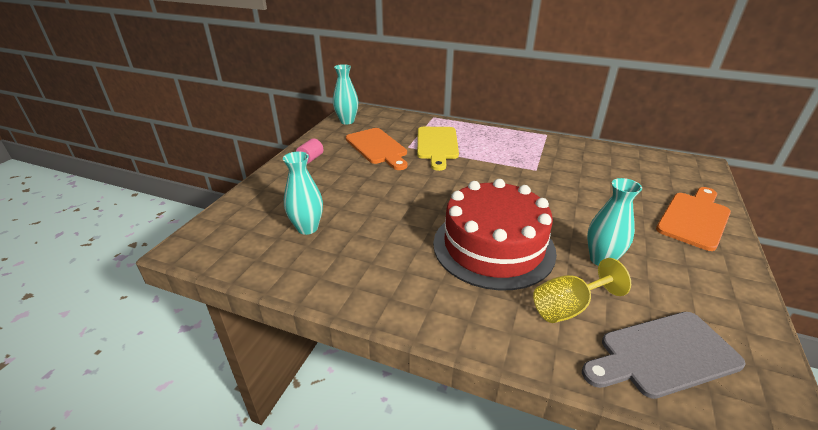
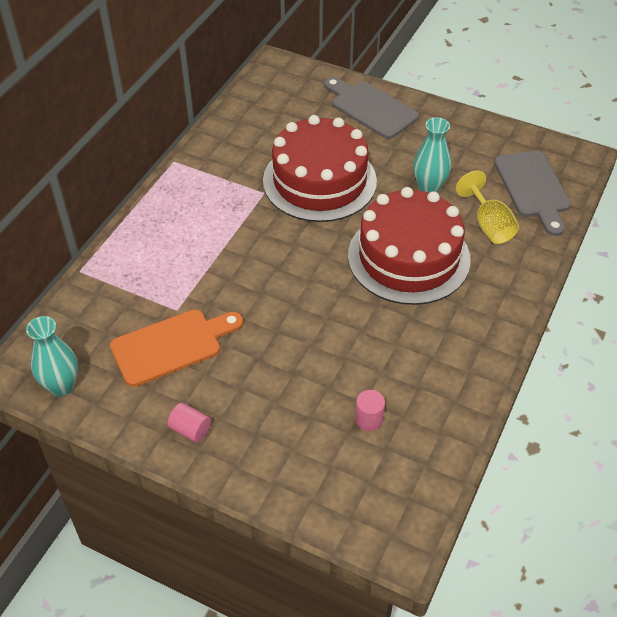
camera: 85 degrees left, 15 degrees up
turquoise vase [283,151,323,235] -> pink cylinder [355,390,385,431]
yellow cutting board [417,127,459,171] -> none
orange cutting board [656,187,731,251] -> grey cutting board [324,77,419,139]
none -> red cake [263,115,377,222]

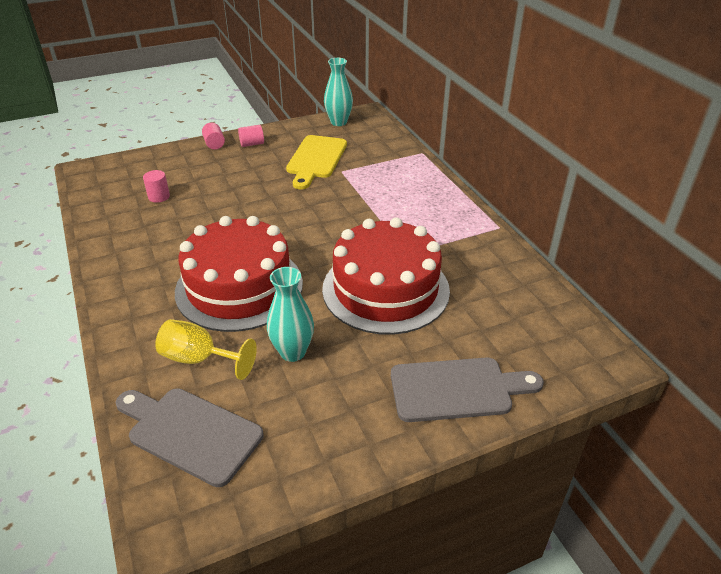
camera: 130 degrees right, 10 degrees down
orange cutting board [110,309,243,387] -> yellow cutting board [286,135,347,189]
none -> pink cylinder [202,123,225,149]

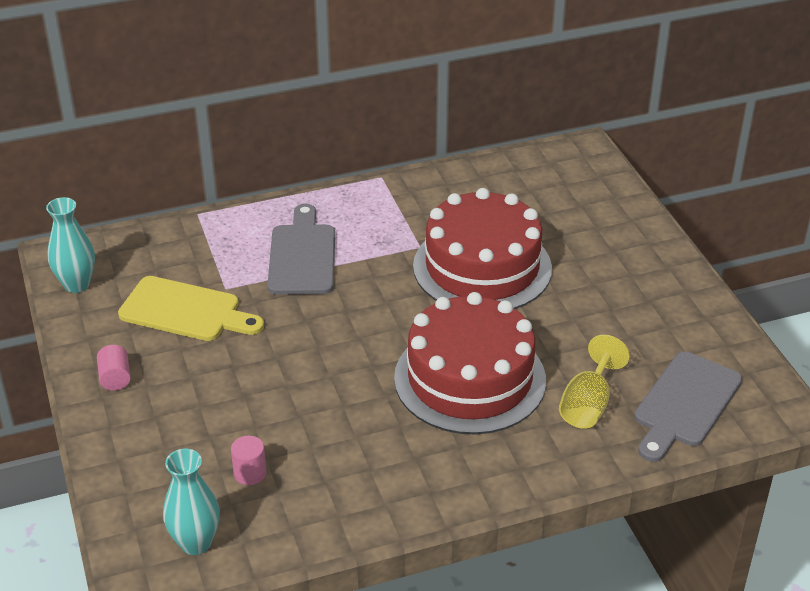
camera: 85 degrees left, 0 degrees up
pink cylinder [202,123,225,149] -> none
turquoise vase [267,267,314,362] -> turquoise vase moved to [163,449,220,555]
grey cutting board [391,358,544,422] -> grey cutting board moved to [267,204,335,295]

